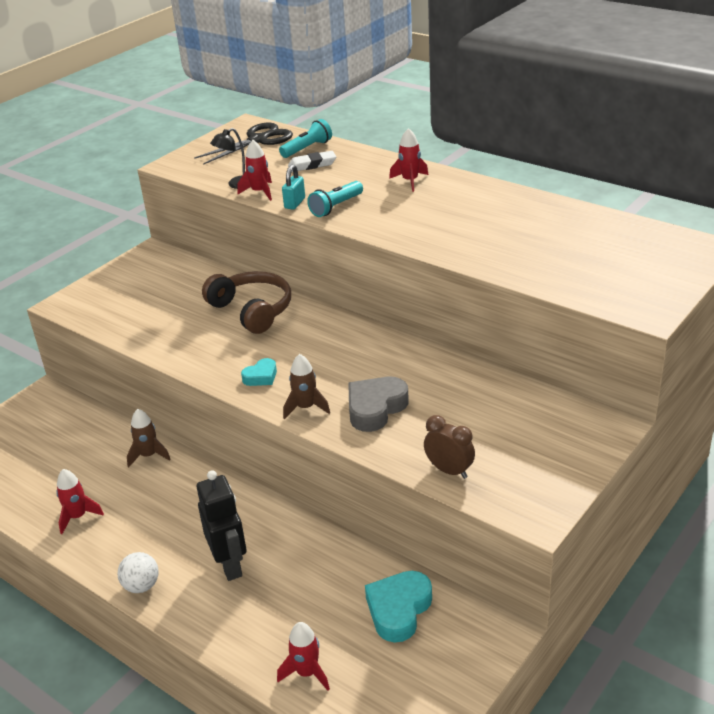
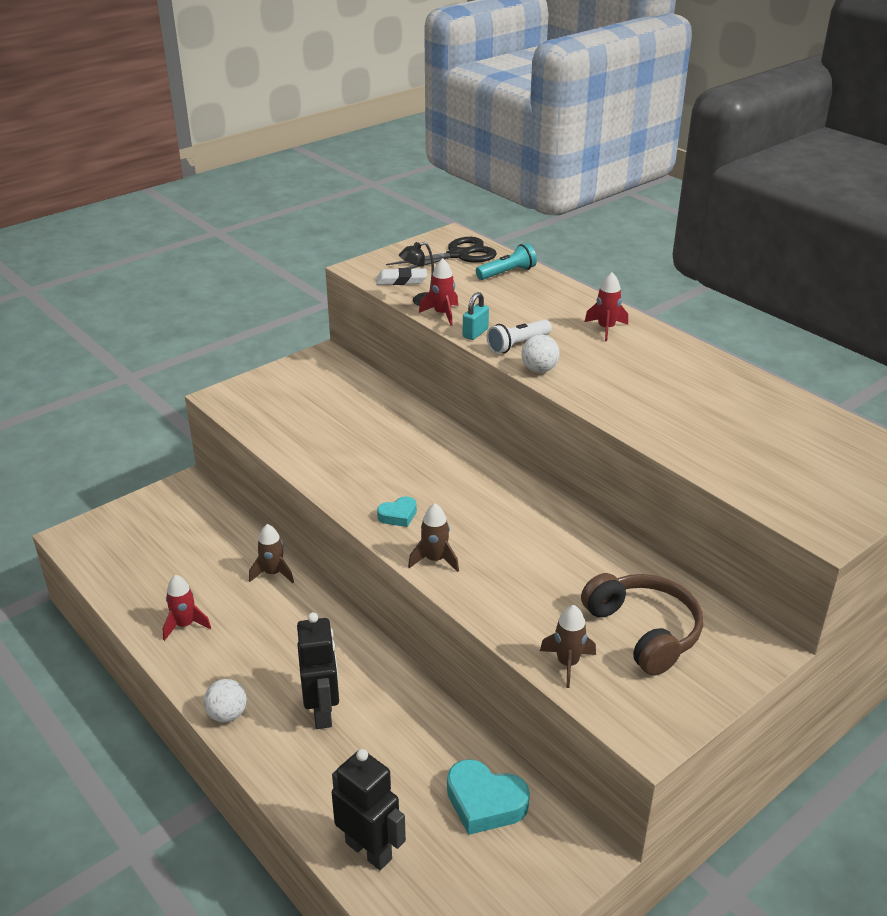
camera: 10 degrees right, 0 degrees up
brown headphones [202,271,291,334] -> brown headphones moved to [581,573,703,676]
red rocket [277,622,330,691] -> black robot [332,749,406,870]
white eraser [288,151,336,172] -> white eraser moved to [376,268,427,285]
turquoise flashlight [307,181,363,217] -> white flashlight [487,319,552,354]
grey heart [348,377,409,432] -> none
turquoise heart [365,571,432,643] -> turquoise heart turned 105 degrees counterclockwise [447,759,530,835]
brown clock [424,415,475,479] -> brown rocket [540,605,596,688]
none -> white ball [521,334,560,373]

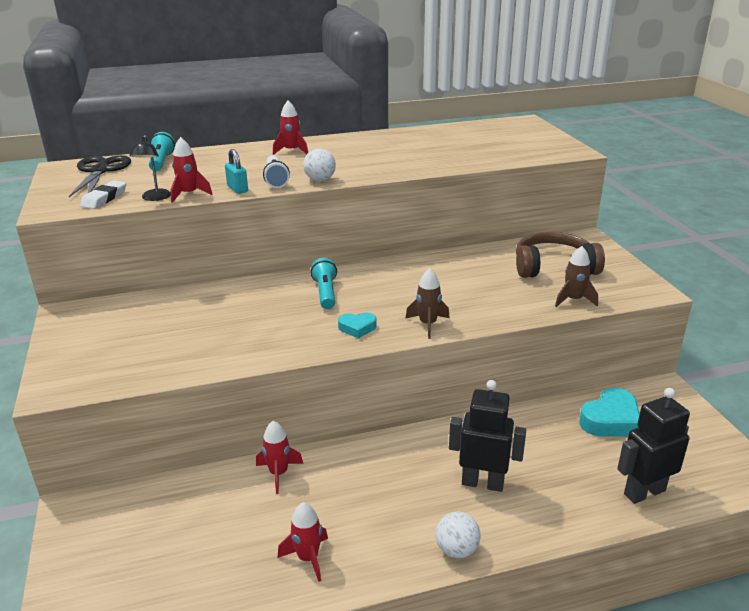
camera: 65 degrees left, 5 degrees down
brown rocket [249,524,294,583] -> red rocket [256,421,303,494]
turquoise heart [377,496,417,527] -> turquoise heart turned 90 degrees clockwise [338,313,377,339]
none -> turquoise flashlight [310,258,337,309]

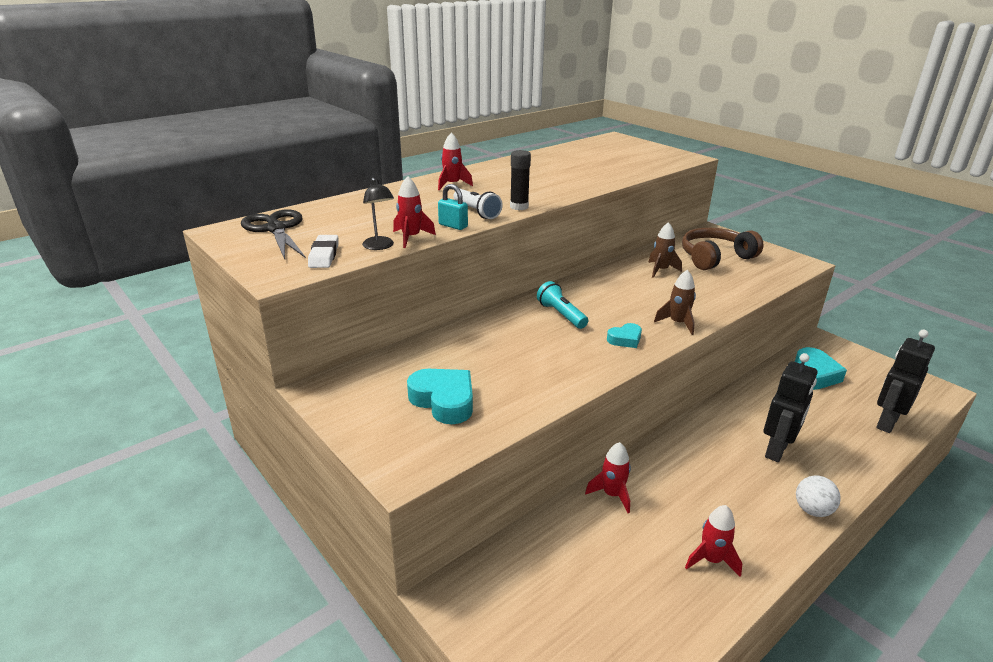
camera: 25 degrees left, 0 degrees up
turquoise flashlight [149,132,175,171] -> none
white ball [303,148,336,181] -> black glue stick [510,150,531,210]
black robot [449,380,526,492] -> black robot turned 135 degrees clockwise [764,353,817,462]
brown rocket [555,246,598,307] -> brown rocket moved to [648,222,682,278]
none -> turquoise heart [407,369,473,424]

